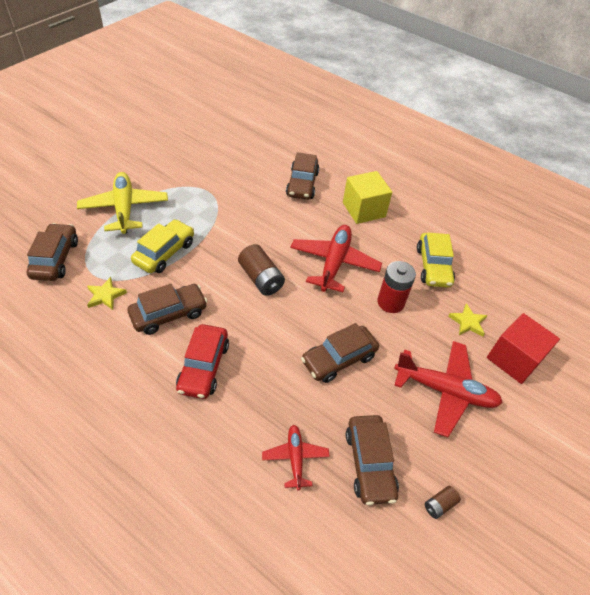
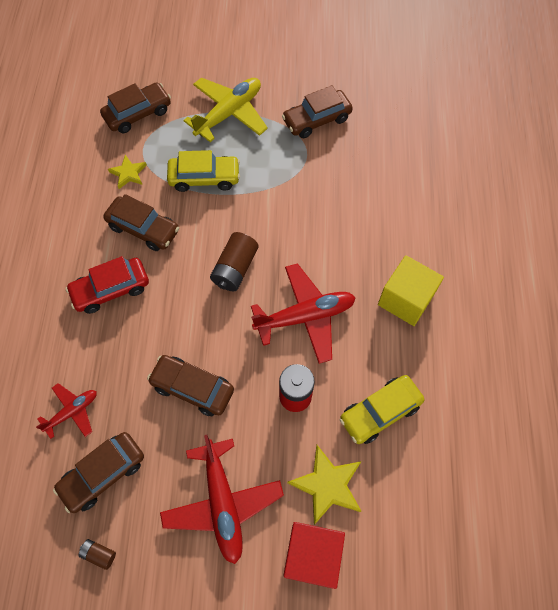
camera: 60 degrees right, 15 degrees up
brown car [286,152,319,200] -> brown car moved to [282,85,353,138]
yellow star [448,303,488,337] -> yellow star [287,445,362,525], size x1.62

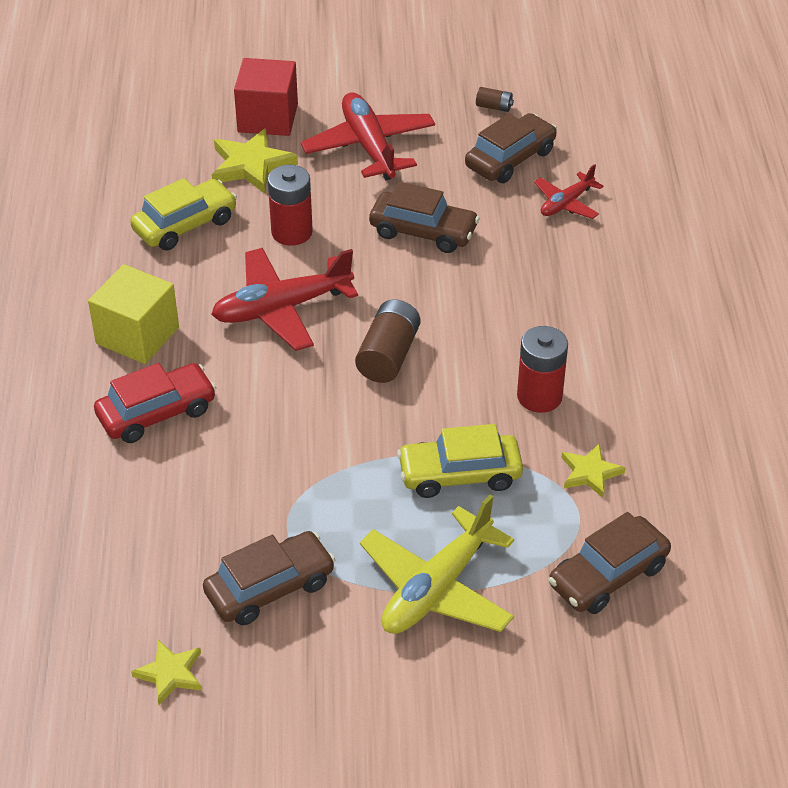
camera: 175 degrees right, 20 degrees down
red car [66,256,149,314] -> red car moved to [94,363,216,443]
brown car [103,194,179,251] -> red battery [517,326,568,413]
none -> yellow star [131,640,202,705]

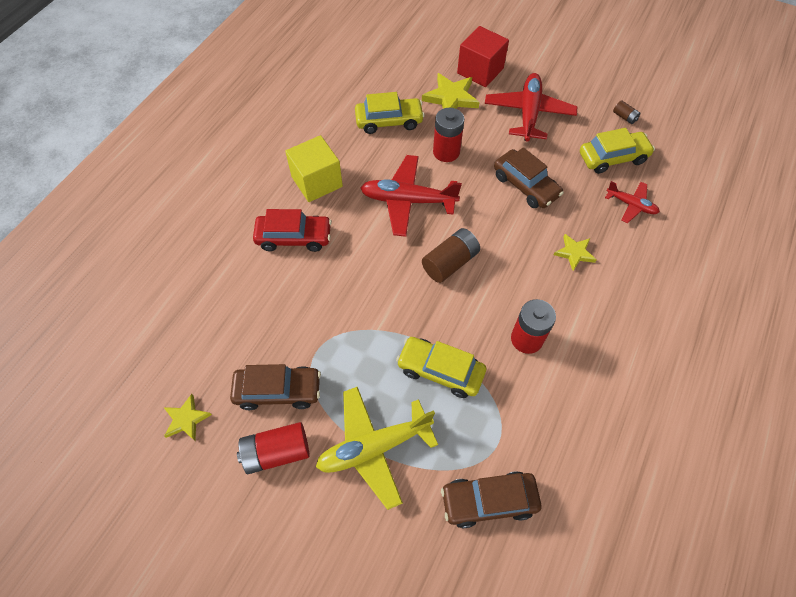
camera: 30 degrees right, 15 degrees up
brown car [465,113,557,183] -> yellow car [580,128,655,174]
red plane [534,164,603,219] -> red plane turned 135 degrees counterclockwise [605,181,660,223]
yellow star [561,444,626,498] -> yellow star moved to [554,234,597,271]
none -> red battery [237,422,310,474]

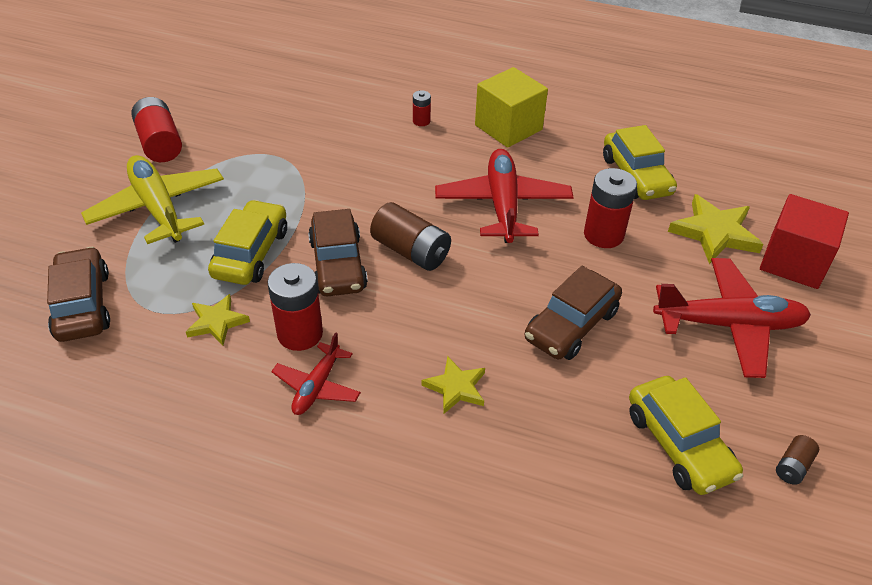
camera: 80 degrees right, 15 degrees down
yellow star [164,394,212,441] -> yellow star moved to [186,294,250,346]
brown car [230,364,321,410] -> brown car moved to [308,209,368,296]
red car [253,209,332,252] -> red battery [413,90,431,126]
red plane [605,181,660,223] -> red plane moved to [271,332,361,415]

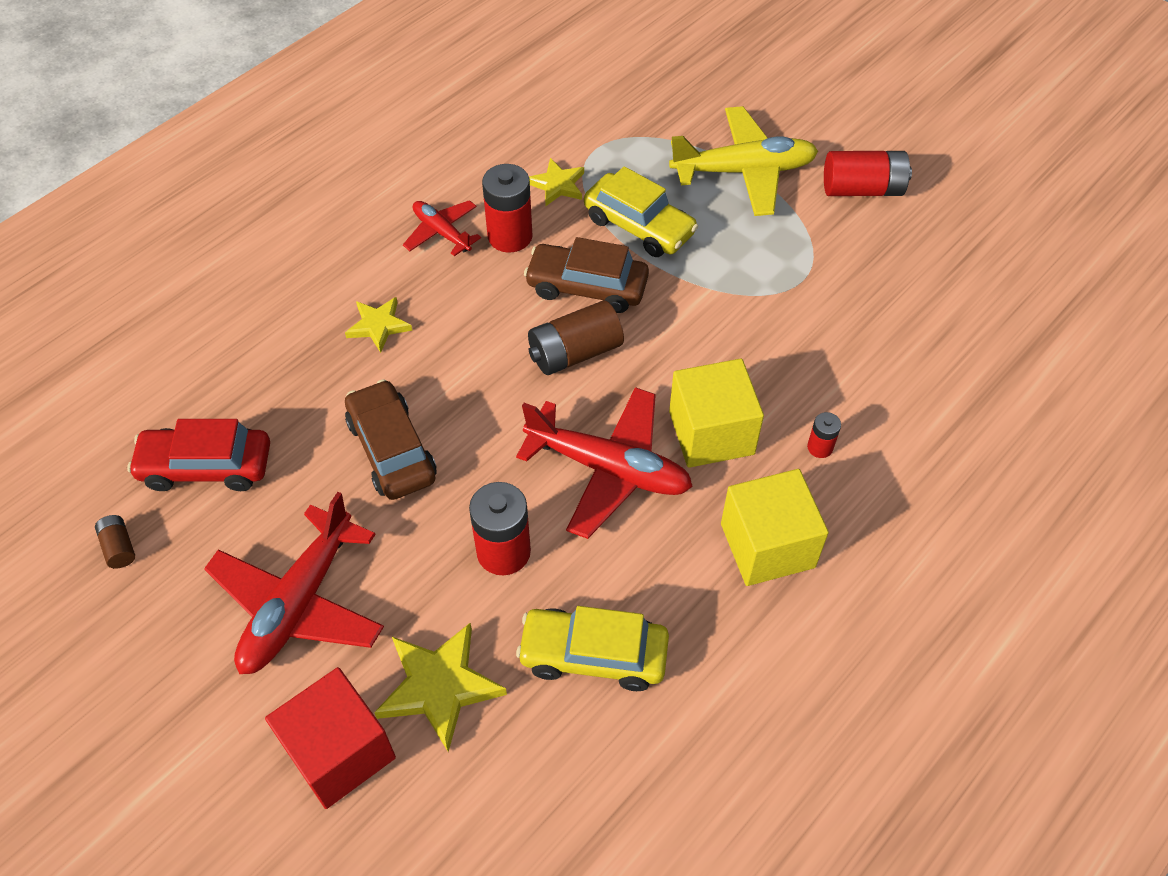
camera: 115 degrees right, 10 degrees up
brown car [47,247,110,342] -> none
yellow car [629,376,743,495] -> red car [127,419,270,491]
none -> yellow cube [669,359,764,468]

